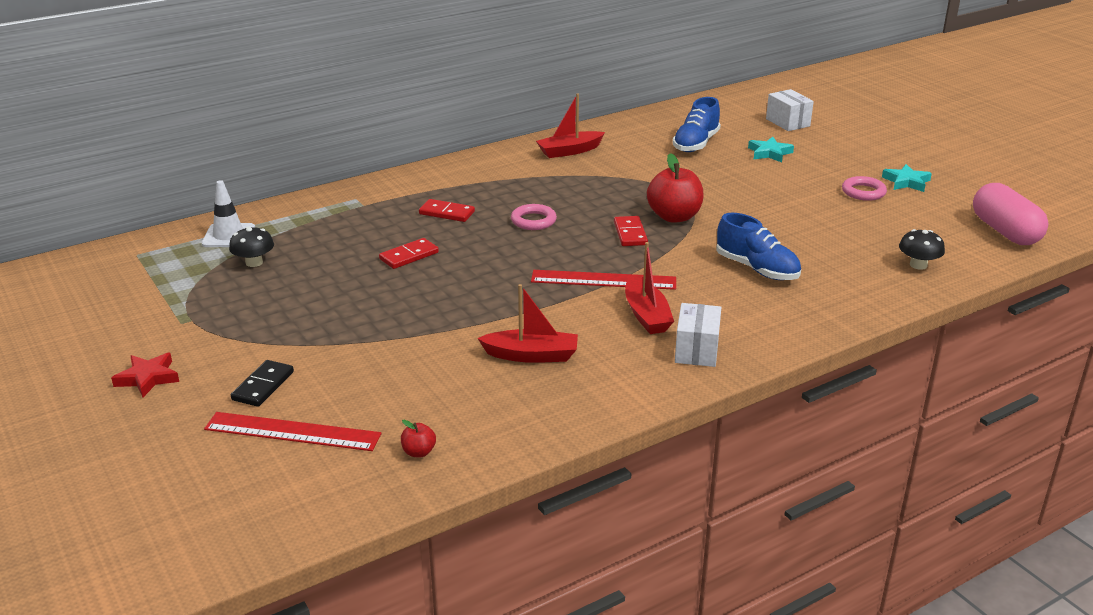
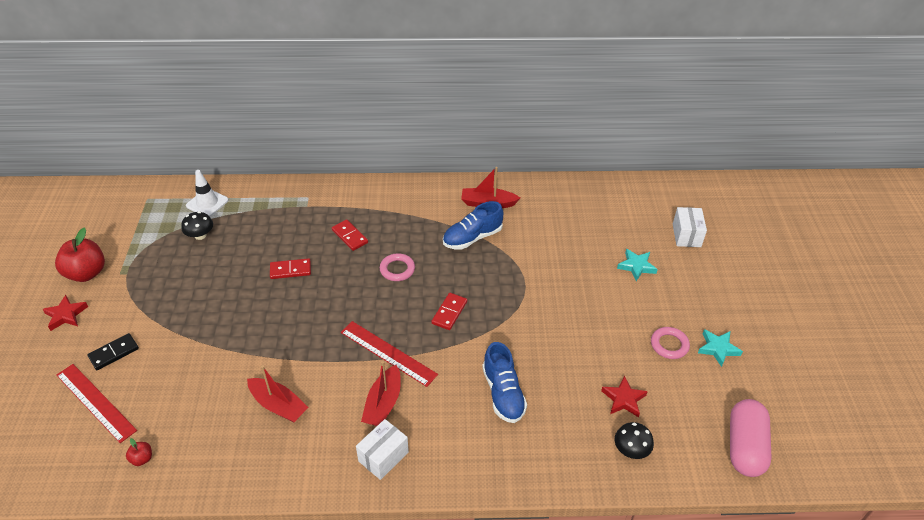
camera: 30 degrees right, 15 degrees up
red apple [647,153,703,223] -> red apple moved to [55,227,105,282]
blue shoe [673,97,721,152] -> blue shoe moved to [443,201,503,250]
none -> red star [601,376,648,417]

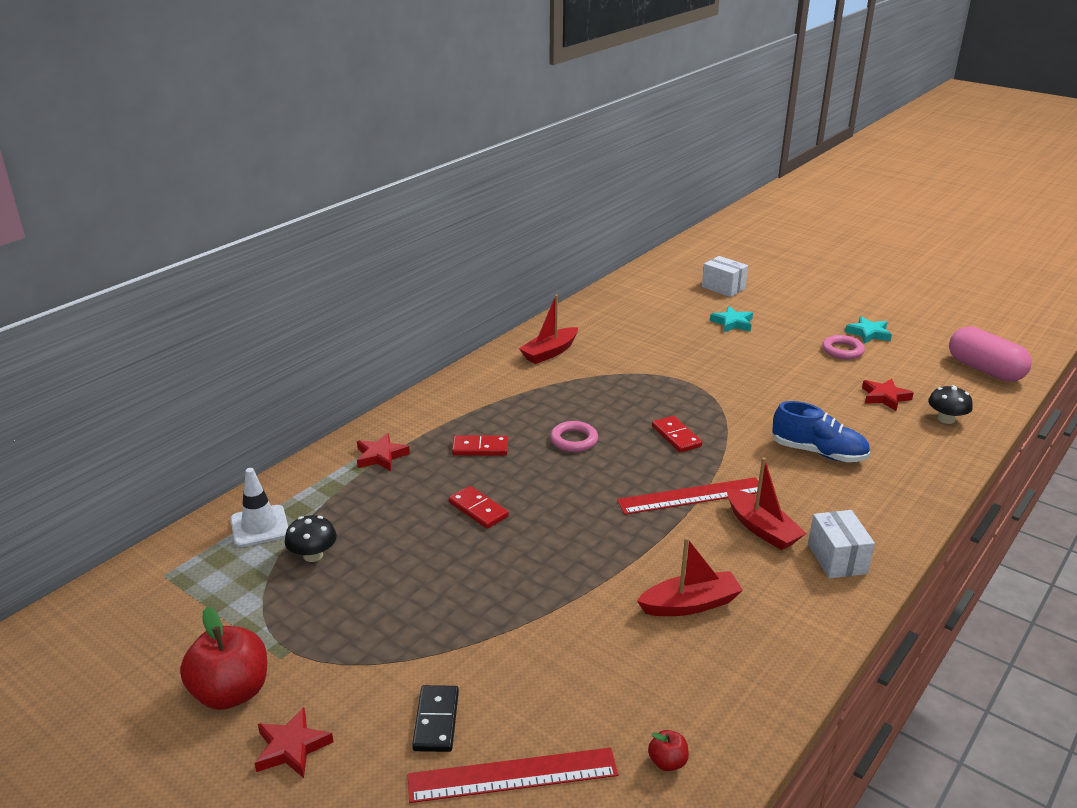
camera: 50 degrees left, 15 degrees down
red domino [270,258,311,279] -> red domino turned 75 degrees counterclockwise [449,486,509,529]
blue shoe [443,201,503,250] -> none
none -> red star [357,433,410,471]

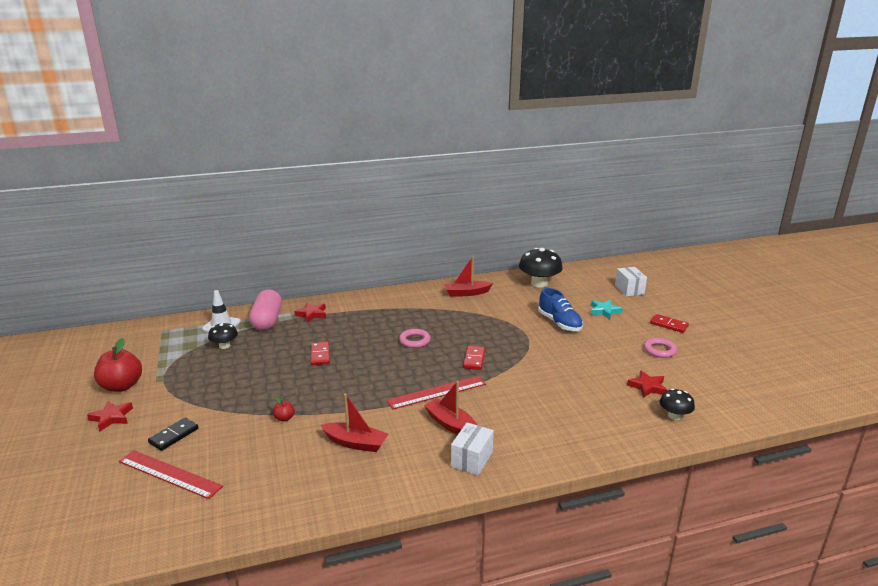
camera: 35 degrees right, 5 degrees down
red domino [452,435,508,456] -> red domino moved to [650,314,689,333]
red ruler [617,477,759,515] -> red ruler turned 45 degrees counterclockwise [387,376,486,410]
red apple [648,730,689,771] -> red apple moved to [273,397,295,422]
red boat [727,457,806,550] -> red boat turned 135 degrees clockwise [424,381,477,435]
blue shoe [772,401,870,462] -> blue shoe moved to [538,288,583,331]
turquoise star [845,316,892,344] -> none
pink capsule [949,326,1032,382] -> pink capsule moved to [249,289,282,330]
none -> black mushroom [519,248,563,287]

